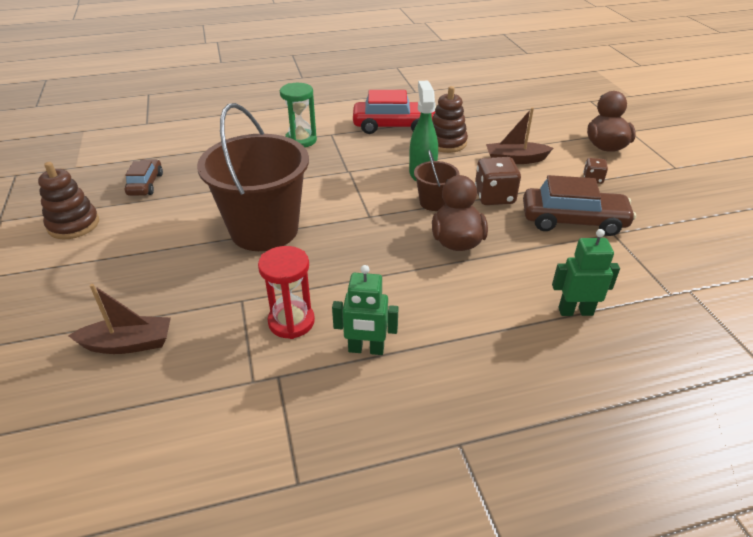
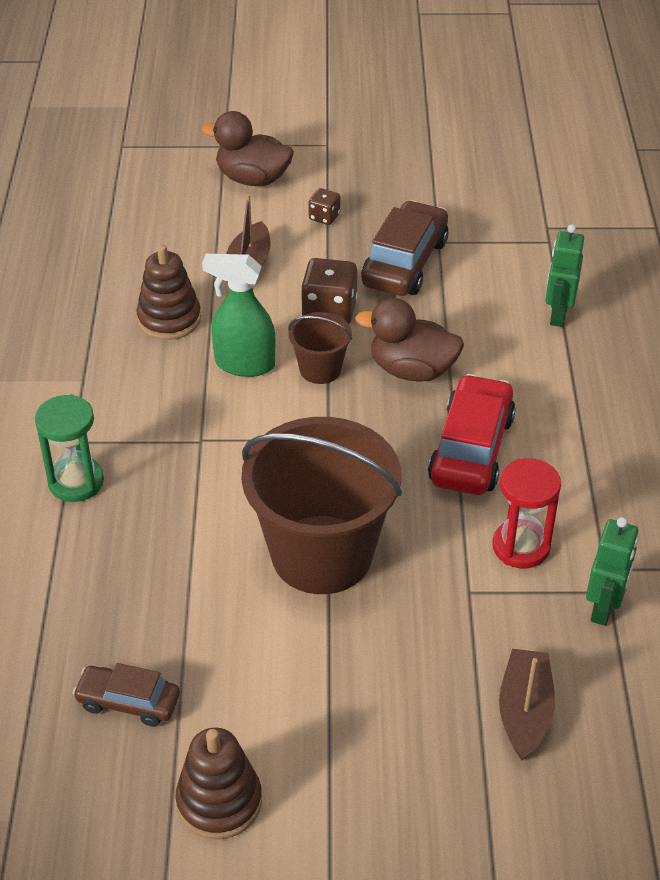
camera: 75 degrees left, 5 degrees up
green robot [332,265,399,355] -> green robot moved to [586,517,638,626]
red car [353,90,436,134] -> red car moved to [428,374,516,495]

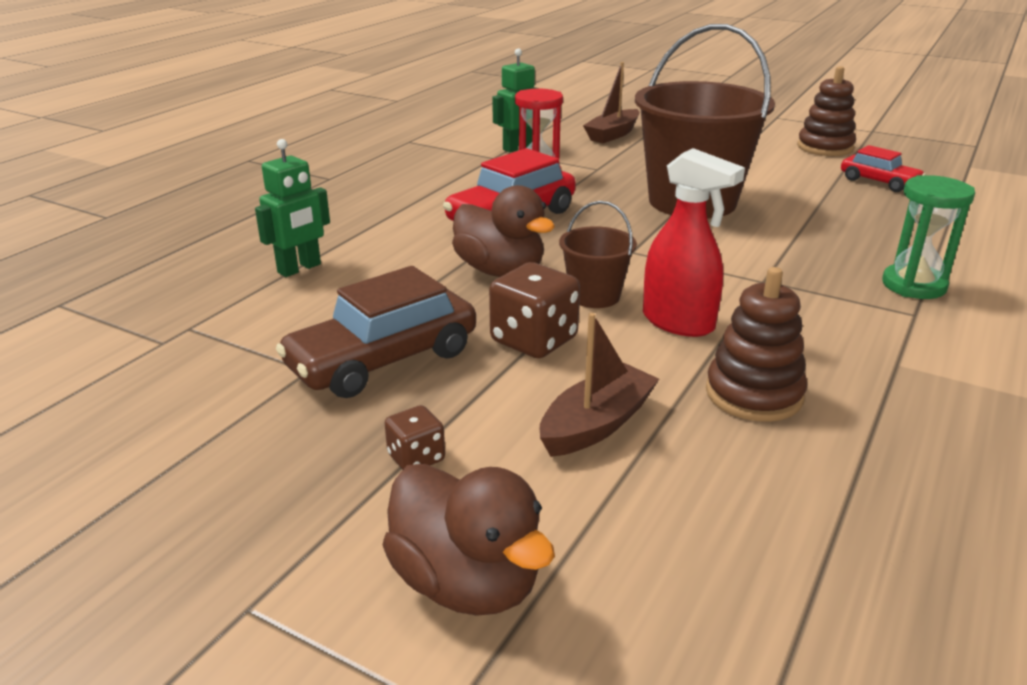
camera: 150 degrees left, 15 degrees down
brown car [73,663,180,727] -> red car [841,145,926,192]
green spray bottle [202,254,275,377] -> red spray bottle [643,148,745,337]

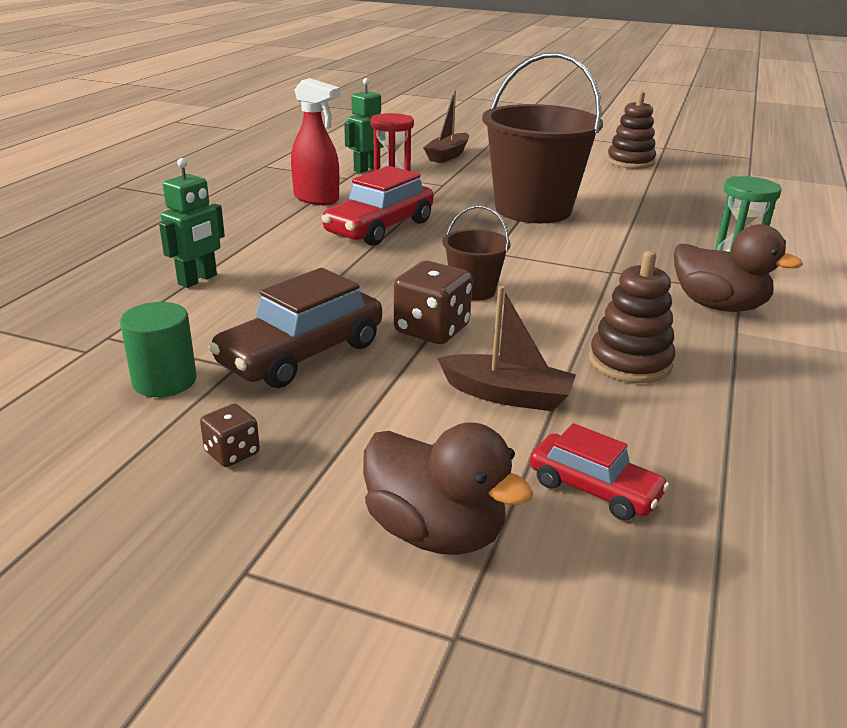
camera: 10 degrees left, 0 degrees up
brown dice [385,405,445,470] -> brown dice moved to [200,404,260,467]
brown duck [452,185,555,277] -> brown duck moved to [674,224,803,312]
brown boat [540,313,659,457] -> brown boat turned 75 degrees clockwise [437,286,576,411]
red spray bottle [643,148,745,337] -> red spray bottle moved to [291,78,340,205]
red car [841,145,926,192] -> red car moved to [530,423,669,521]
none -> green cylinder [120,302,197,397]

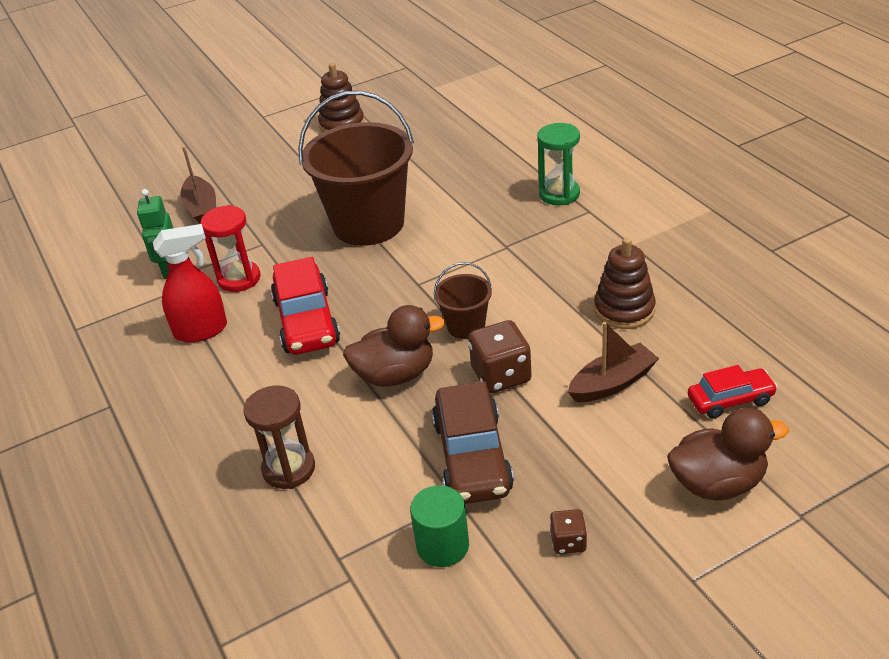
camera: 45 degrees left, 10 degrees up
green robot [159,158,225,288] -> brown hourglass [243,385,315,489]
brown duck [674,224,803,312] -> brown duck moved to [343,305,445,387]

